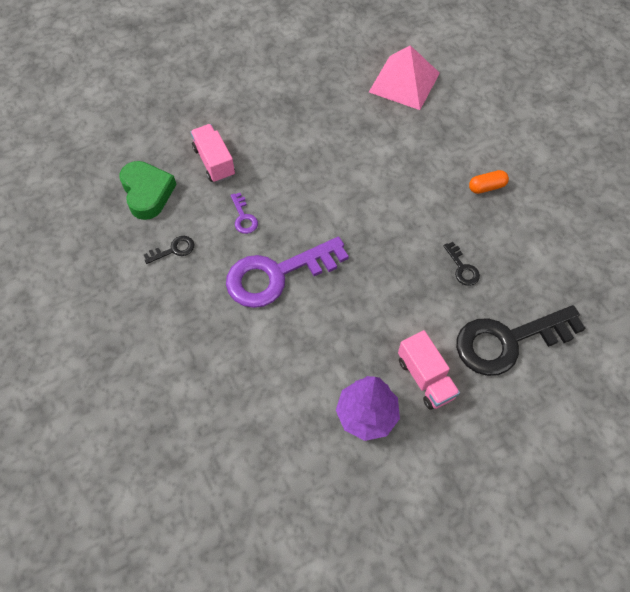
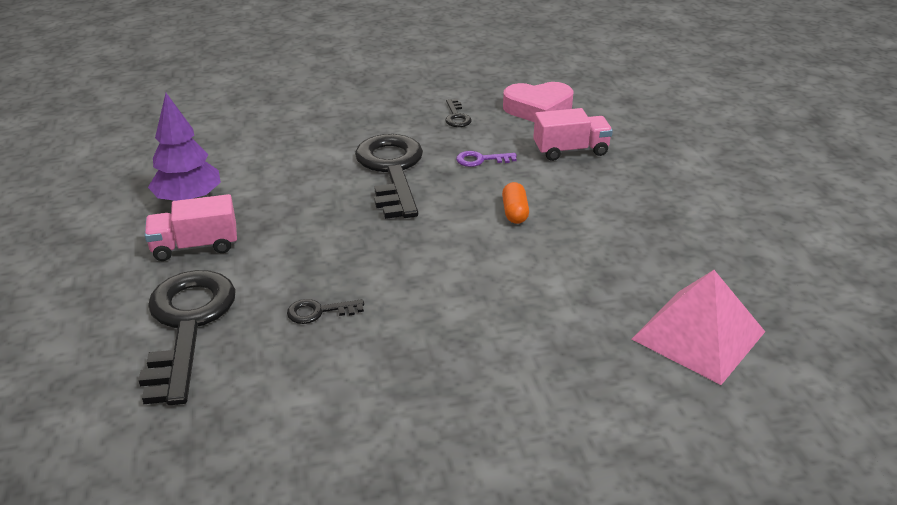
camera: 105 degrees right, 25 degrees down
green heart [120,161,177,220] -> pink heart [503,82,573,122]
purple key [226,237,349,308] -> black key [355,134,423,219]
orange capsule [469,170,509,194] -> orange capsule moved to [502,182,529,224]

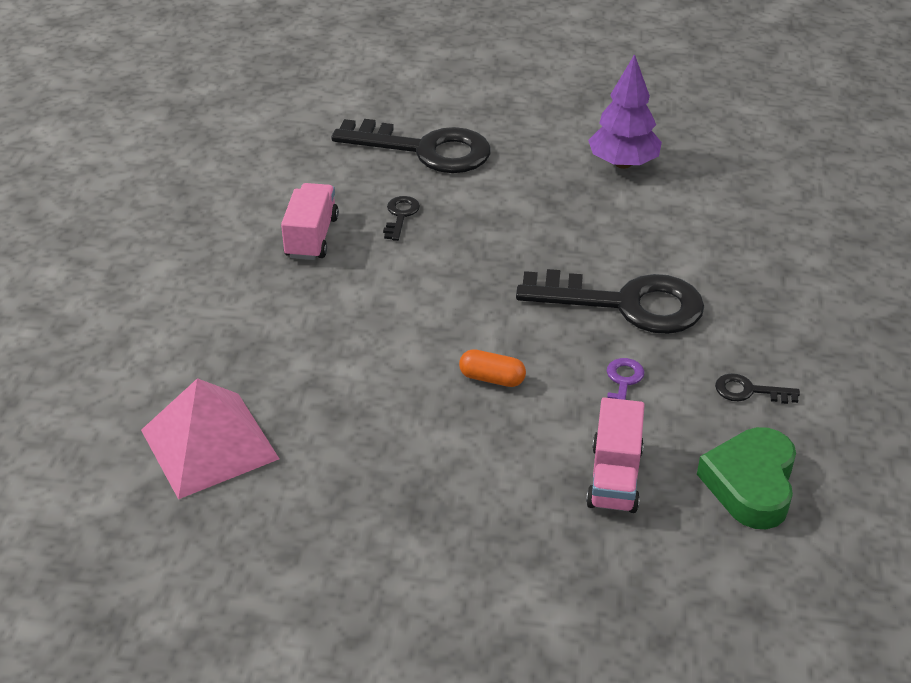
camera: 110 degrees right, 5 degrees up
pink truck [144,194,237,261] -> pink truck moved to [281,183,339,260]
pink heart [503,82,573,122] -> green heart [697,427,796,529]

